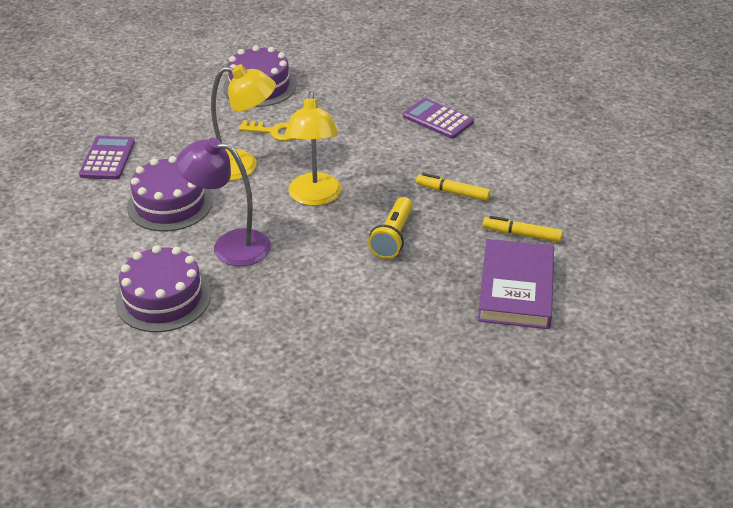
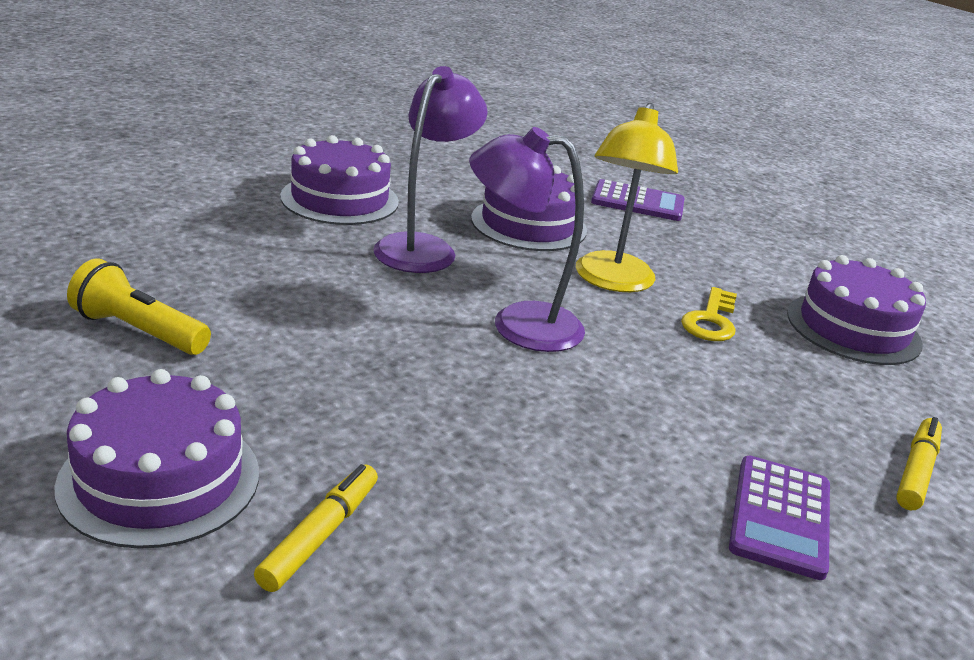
camera: 95 degrees right, 10 degrees down
yellow lamp [285,91,342,206] -> purple lamp [469,127,585,352]
yellow flashlight [368,197,413,259] -> yellow flashlight moved to [67,258,211,355]
purple calculator [403,98,474,139] -> purple calculator turned 150 degrees clockwise [729,456,830,580]
yellow marker [416,173,491,201] -> yellow marker moved to [896,417,942,510]
purple book [478,239,554,329] -> purple cake [54,369,259,549]

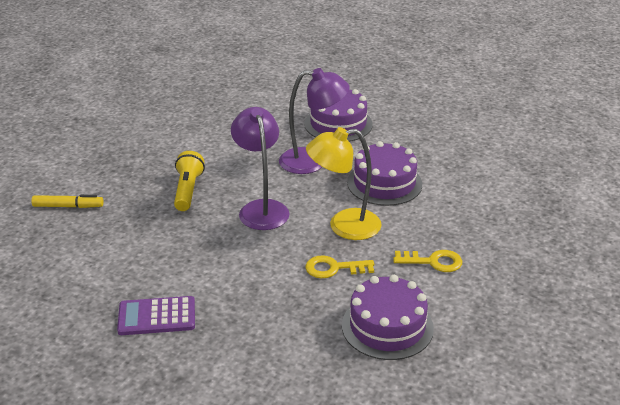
camera: 70 degrees right, 5 degrees up
purple cake [54,369,259,549] -> none
yellow flashlight [67,258,211,355] -> yellow flashlight moved to [174,151,205,211]
purple calculator [591,179,685,221] -> none
yellow marker [896,417,942,510] -> none
none -> yellow key [393,250,462,272]

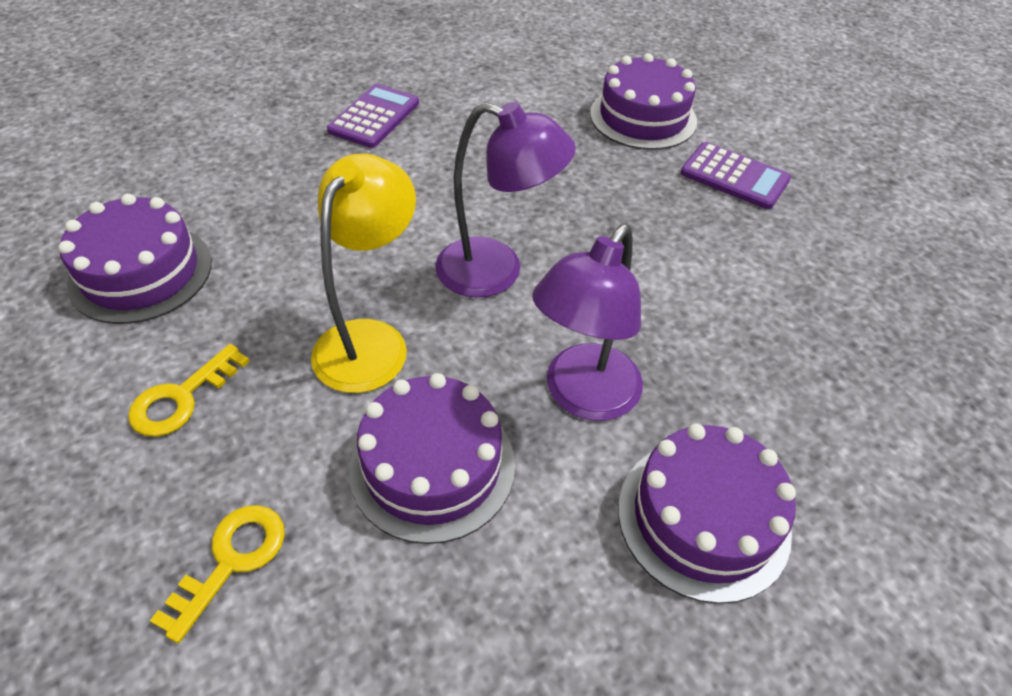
camera: 120 degrees right, 15 degrees up
yellow marker [31,195,104,208] -> purple cake [590,53,697,150]
yellow flashlight [174,151,205,211] -> none
yellow key [305,255,374,278] -> yellow key moved to [150,505,285,643]
none -> purple calculator [680,142,791,209]

